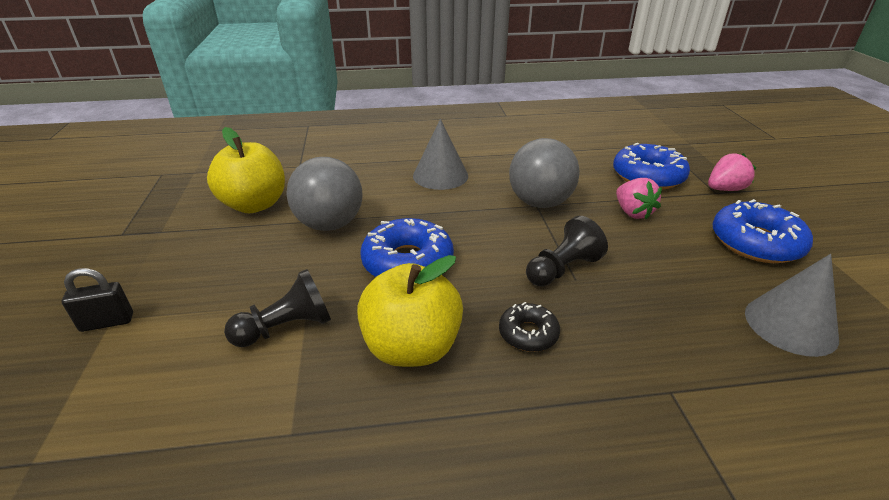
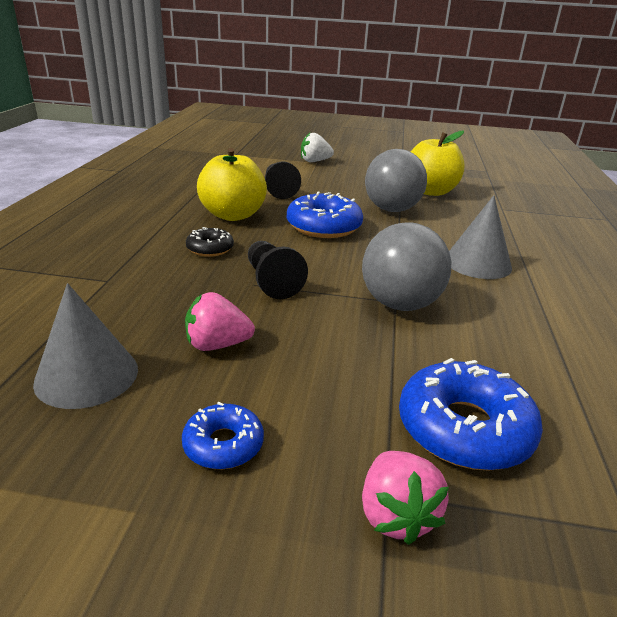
camera: 105 degrees right, 5 degrees down
black padlock [62,268,133,332] -> white strawberry [301,133,334,162]
pink strawberry [616,178,662,219] -> pink strawberry moved to [185,292,255,351]
blue donut [713,199,813,263] -> blue donut [182,402,264,469], size x0.56

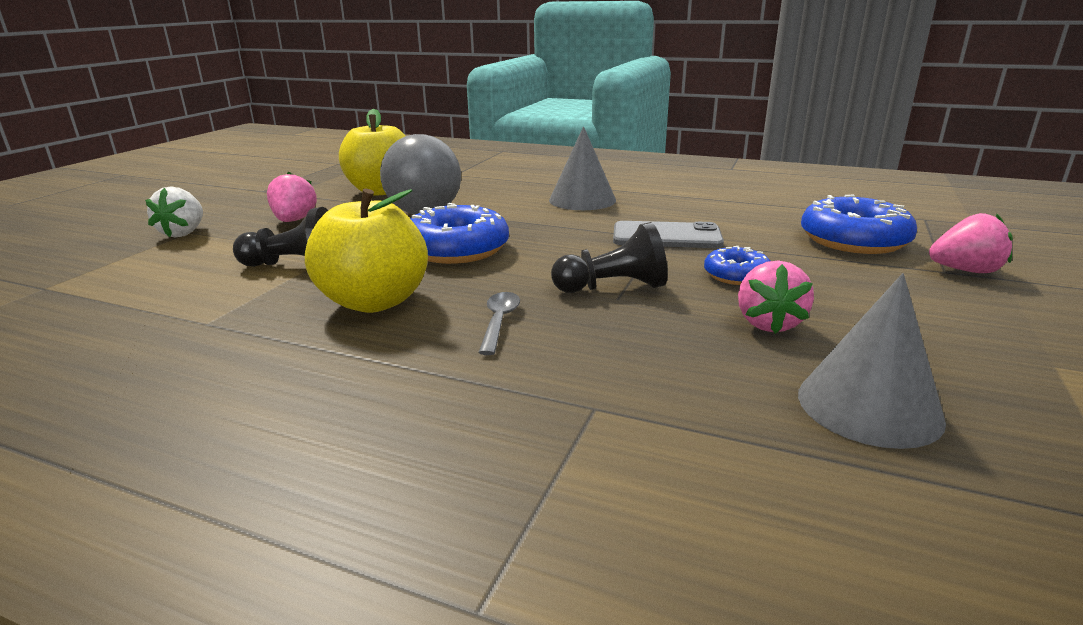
camera: 75 degrees left, 5 degrees down
blue donut [182,402,264,469] -> blue donut moved to [704,246,770,285]
black donut [186,227,234,257] -> grey spoon [478,292,520,355]
grey ball [362,222,451,311] -> grey phone [613,221,724,248]
none -> pink strawberry [267,172,317,222]

